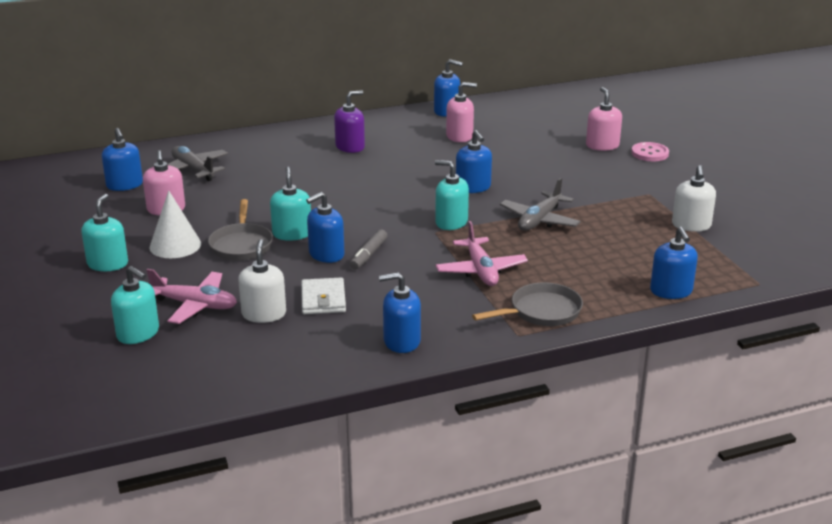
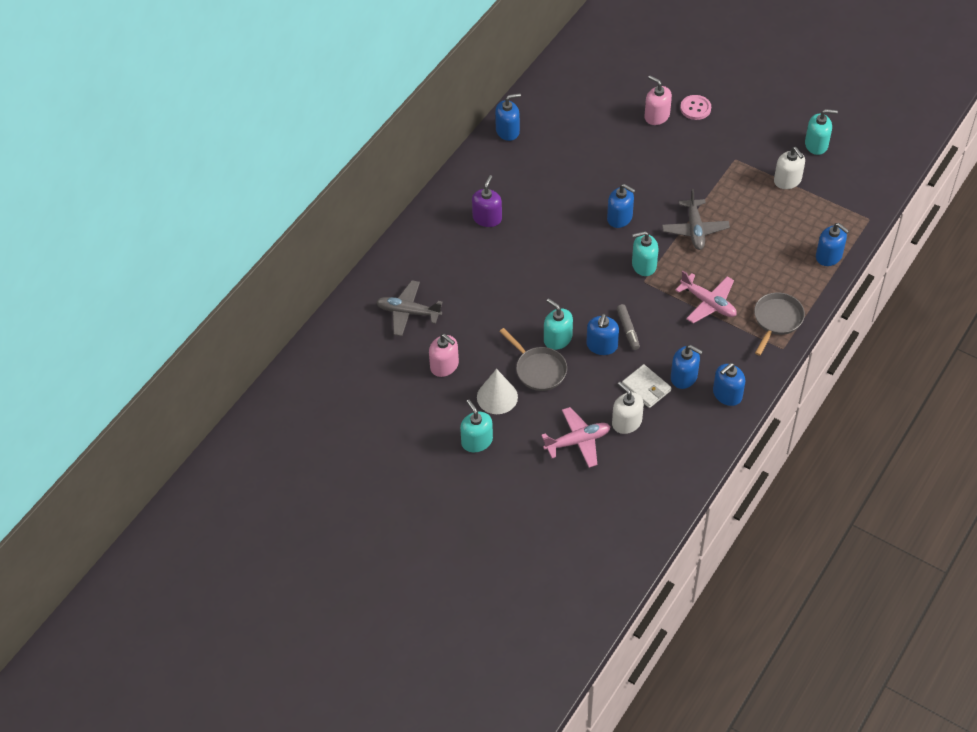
camera: 35 degrees left, 25 degrees up
blue soap dispenser [102,128,143,191] -> blue soap dispenser moved to [671,345,703,389]
turquoise soap dispenser [111,266,159,344] -> turquoise soap dispenser moved to [805,109,838,155]
pink soap dispenser [446,82,477,142] -> none

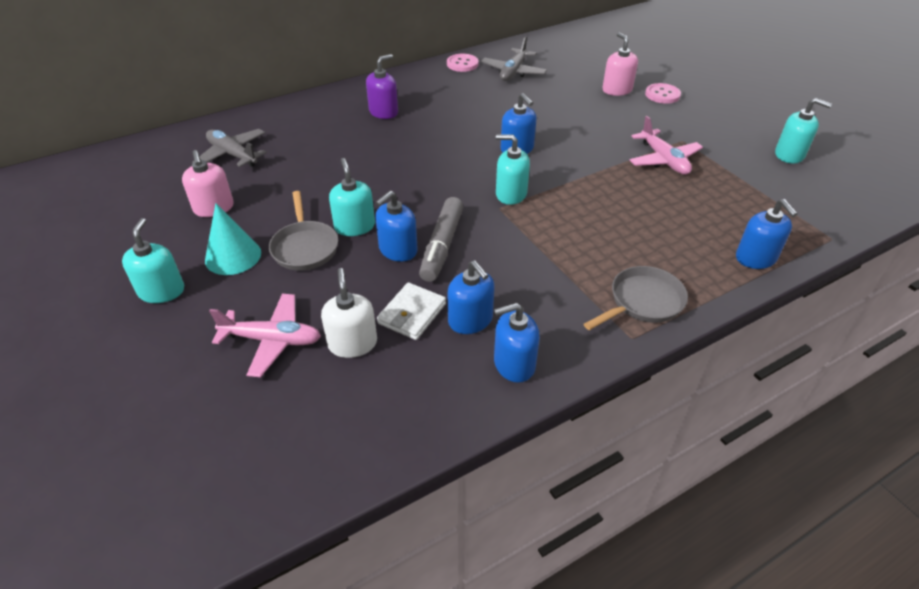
camera: 25 degrees right, 10 degrees down
white cone [477,369,518,414] -> turquoise cone [205,203,261,275]
blue soap dispenser [495,93,521,141] -> pink button [447,54,479,72]
grey marker [617,304,640,350] -> grey marker [419,197,463,282], size x1.58
white wallet [622,364,671,408] -> white wallet turned 45 degrees clockwise [377,282,446,340]
grey plane [662,189,730,250] -> grey plane moved to [481,36,547,81]
pink plane [675,271,737,323] -> pink plane moved to [629,116,703,175]
white soap dispenser [774,147,805,189] -> none

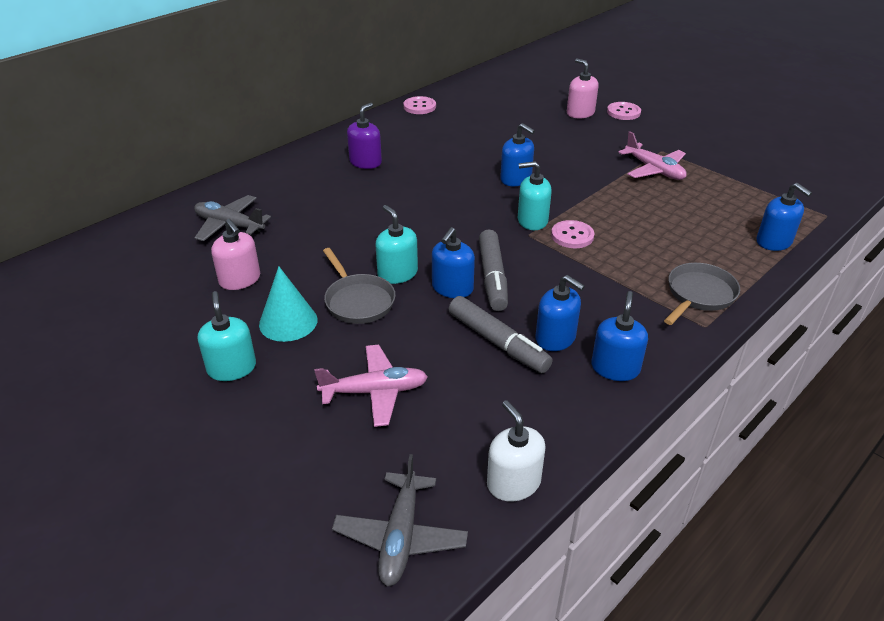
camera: 15 degrees left, 5 degrees down
white soap dispenser [321,268,377,358] -> white soap dispenser moved to [487,400,546,501]
white wallet [377,282,446,340] -> grey marker [449,296,553,373]
grey plane [481,36,547,81] -> grey plane moved to [332,454,468,586]
blue soap dispenser [494,303,540,383] -> blue soap dispenser turned 135 degrees clockwise [591,291,648,381]
turquoise soap dispenser [775,98,832,164] -> none
none -> pink button [551,220,595,248]

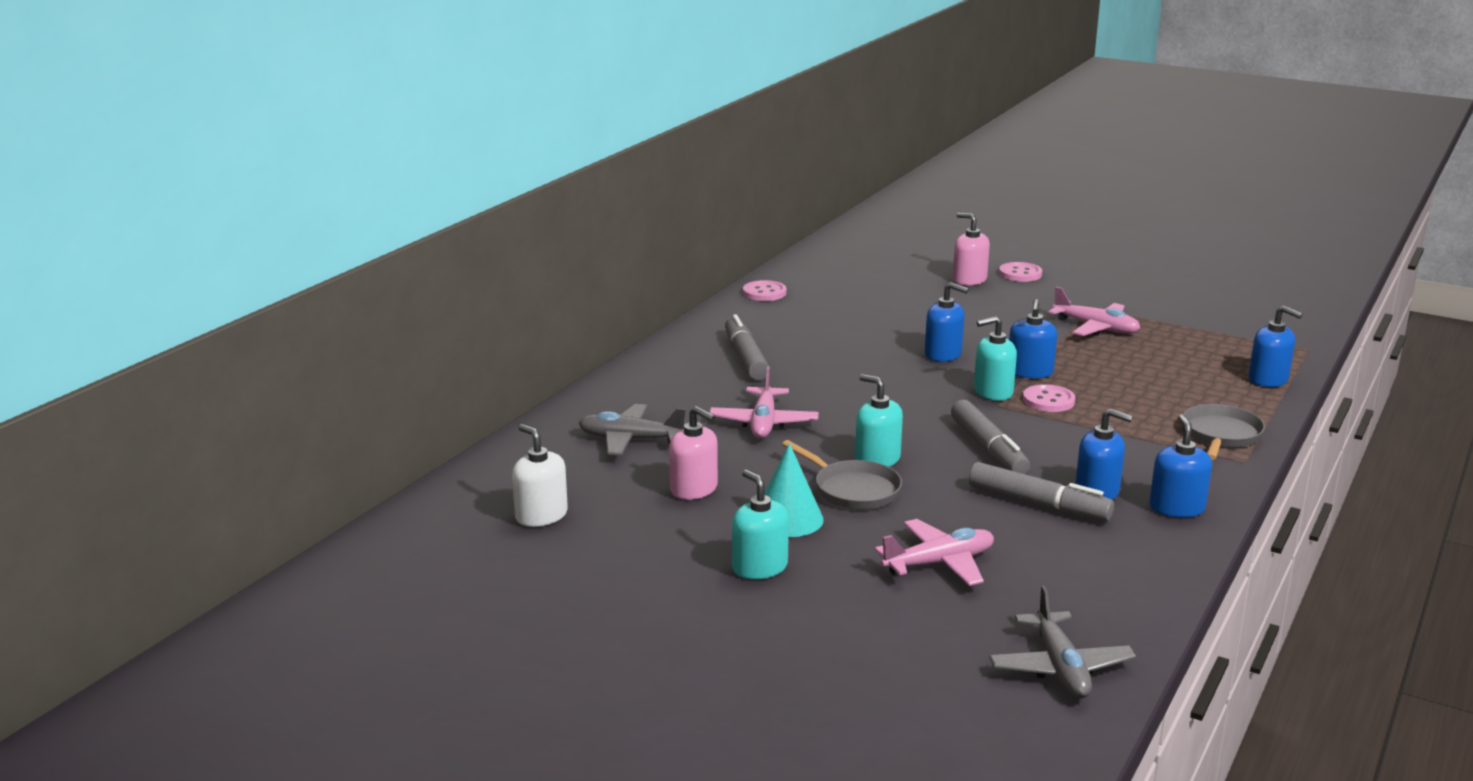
camera: 15 degrees left, 15 degrees down
purple soap dispenser [347,103,382,169] -> grey marker [725,314,769,380]
blue soap dispenser [432,227,475,298] -> blue soap dispenser moved to [1009,299,1057,379]
white soap dispenser [487,400,546,501] -> white soap dispenser moved to [512,424,568,527]
none -> pink plane [709,366,819,438]

